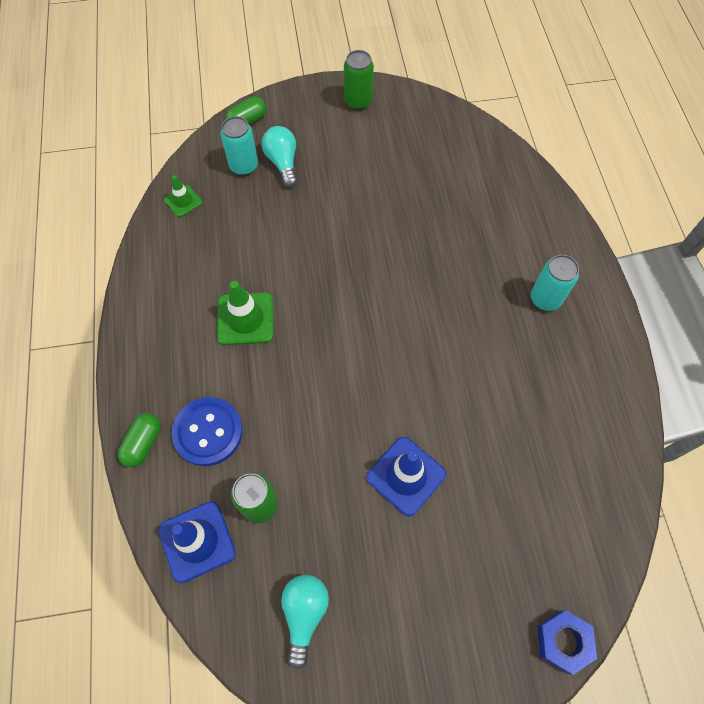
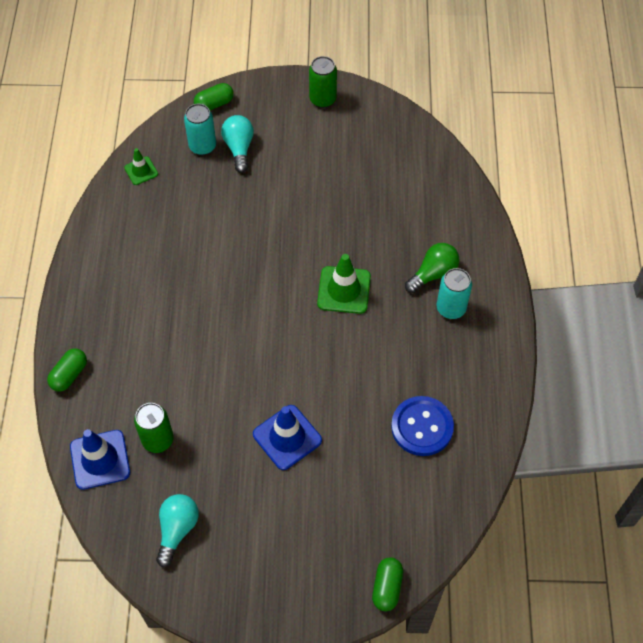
camera: 10 degrees right, 5 degrees down
blue button [171,397,243,466] -> blue button moved to [391,396,454,456]
green traffic cone [217,281,274,345] -> green traffic cone moved to [317,254,371,314]
blue nut [537,610,597,675] -> green capsule [372,557,403,612]
none -> green light bulb [405,243,459,293]

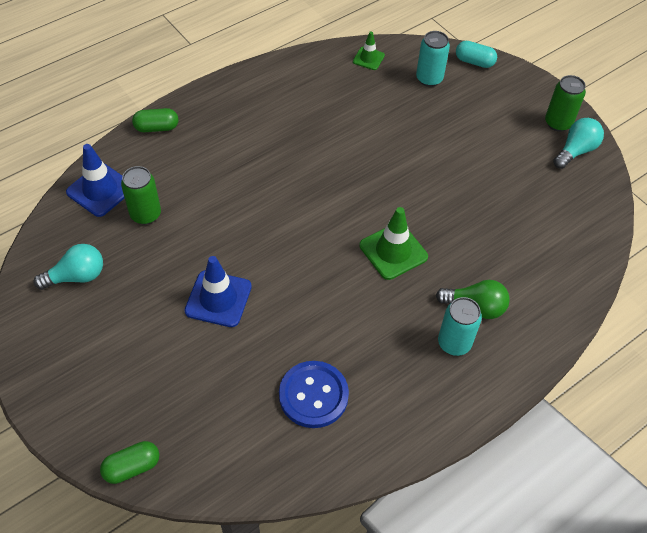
camera: 50 degrees right, 5 degrees down
green capsule [194,83,234,111] -> turquoise capsule [456,41,497,68]
turquoise light bulb [221,115,254,173] -> turquoise light bulb moved to [553,118,604,169]

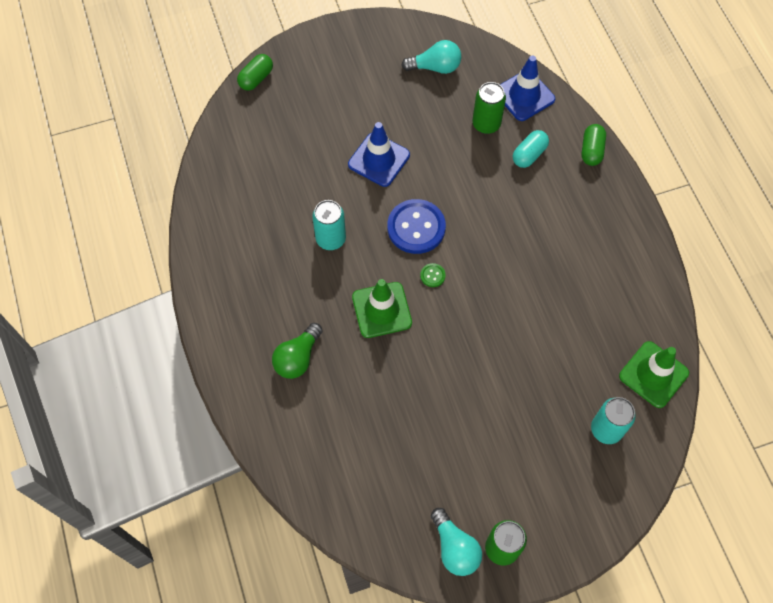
camera: 110 degrees right, 10 degrees up
turquoise light bulb [33,244,103,290] -> turquoise light bulb turned 90 degrees counterclockwise [401,40,461,74]
green capsule [100,441,159,484] -> green capsule turned 45 degrees clockwise [237,54,273,91]
blue button [279,361,349,428] -> blue button moved to [387,199,446,254]
green traffic cone [353,31,385,70] -> green traffic cone [619,341,689,408], size x1.71
turquoise can [438,297,482,356] -> turquoise can moved to [312,200,346,250]
turquoise capsule [456,41,497,68] -> turquoise capsule moved to [513,130,549,168]
none -> green button [420,263,446,287]

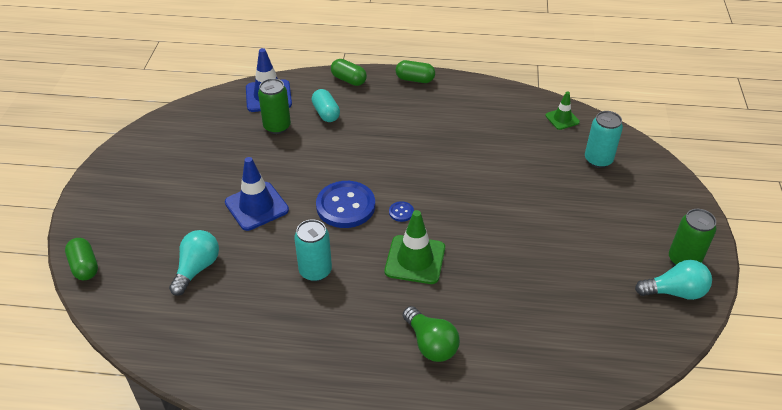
camera: 65 degrees left, 20 degrees down
turquoise light bulb [401,40,461,74] -> turquoise light bulb moved to [169,230,219,296]
green button [420,263,446,287] -> blue button [389,201,414,222]
green traffic cone [619,341,689,408] -> green traffic cone [545,91,580,130], size x0.58
none -> green capsule [396,60,435,83]

